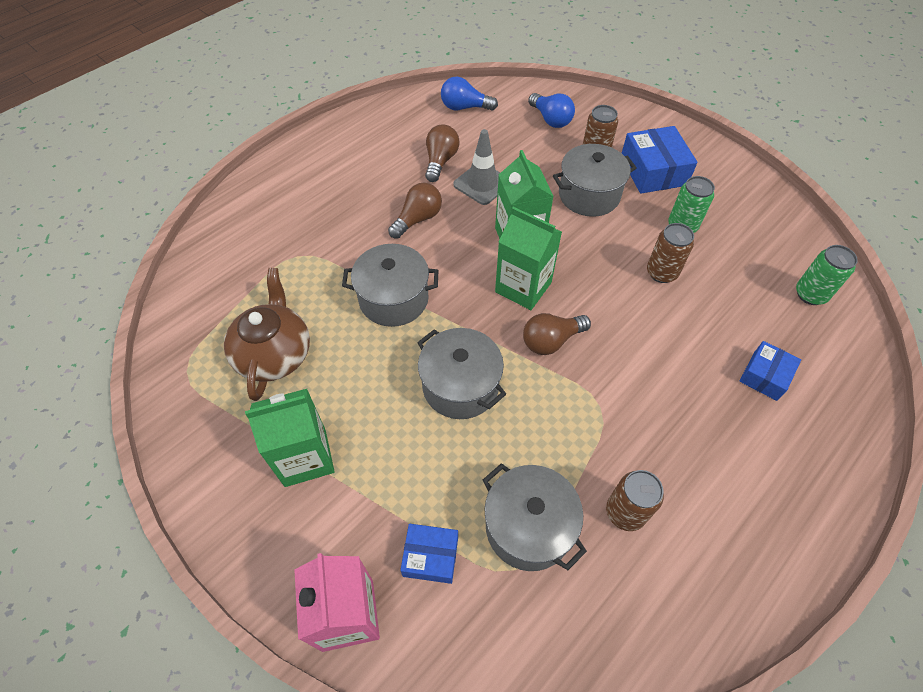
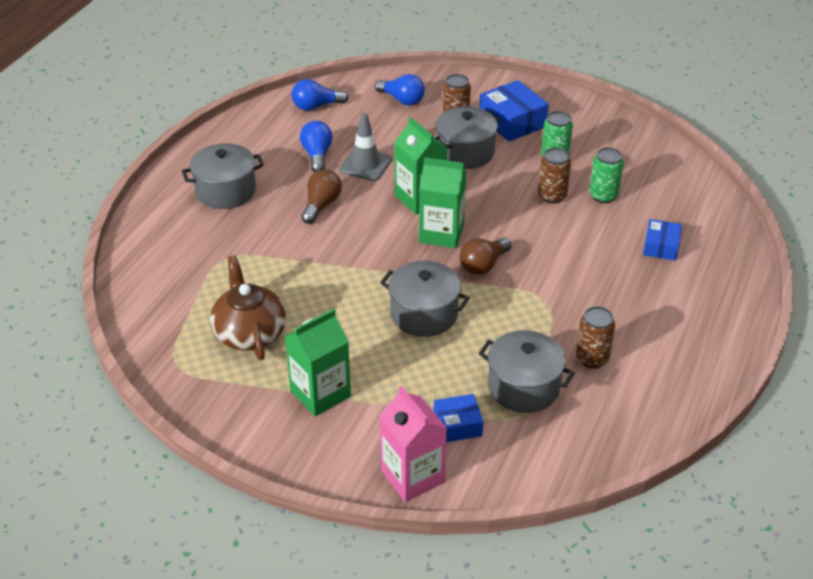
camera: 20 degrees left, 15 degrees down
grey pot [342,244,439,327] -> grey pot moved to [182,143,264,209]
brown light bulb [425,125,460,182] -> blue light bulb [300,121,333,172]
green can [796,245,858,305] -> green can moved to [589,147,624,203]

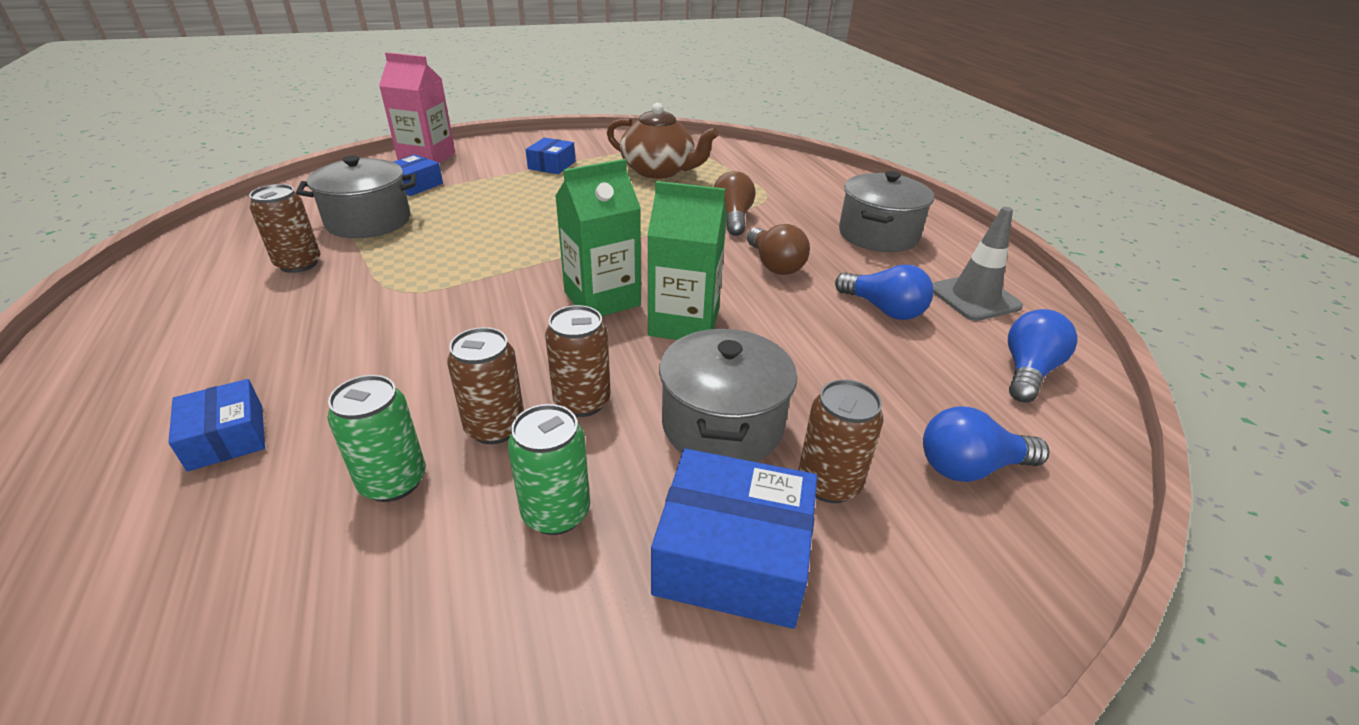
camera: 135 degrees right, 5 degrees down
green carton [285,309,351,417] -> blue box [526,138,575,174]
grey traffic cone [339,112,392,181] -> grey traffic cone moved to [933,207,1023,321]
grey pot [380,261,470,337] -> none
brown light bulb [460,237,512,275] -> brown light bulb moved to [713,171,756,236]
none -> brown can [545,305,611,417]

